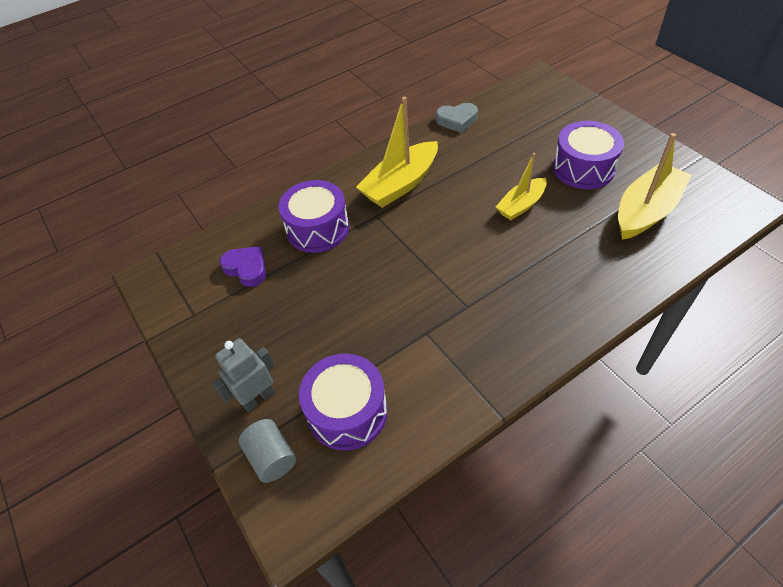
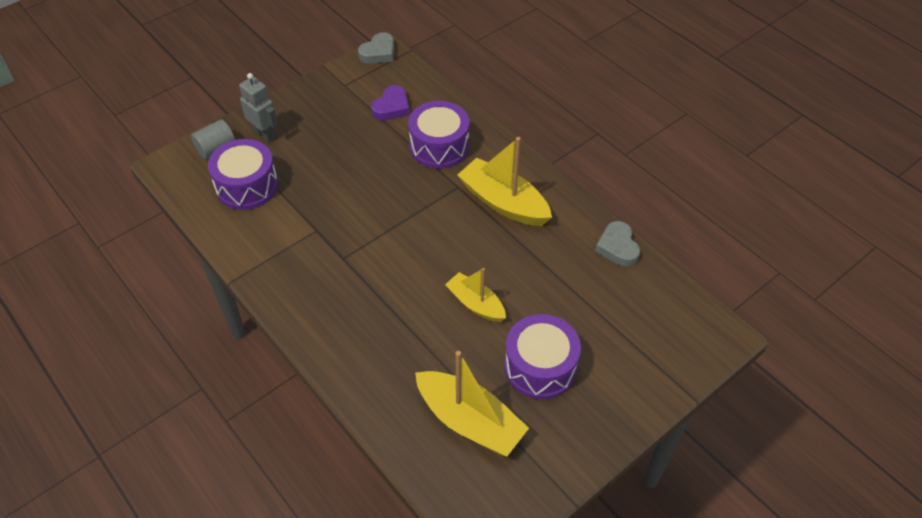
camera: 80 degrees right, 0 degrees up
none -> grey heart [358,32,394,64]

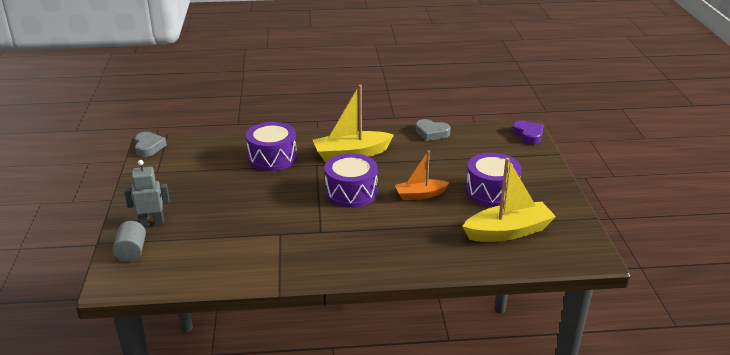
camera: 55 degrees left, 20 degrees down
purple drum [208,139,278,210] -> purple drum moved to [324,153,378,208]
purple heart [371,85,410,121] -> purple heart moved to [512,120,544,144]
yellow boat [445,268,506,322] -> orange boat [395,150,449,200]

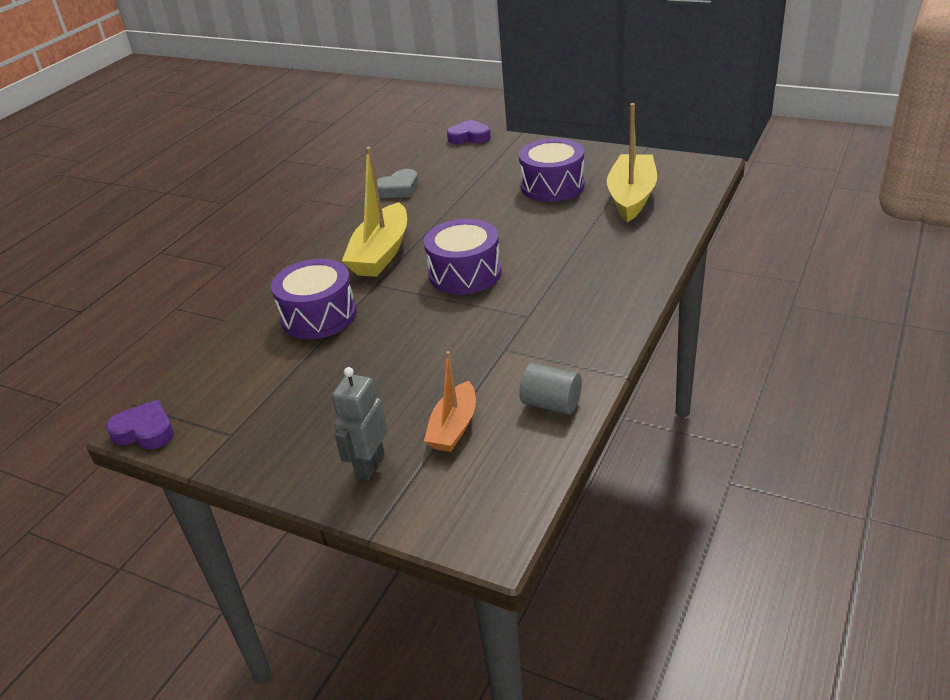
camera: 55 degrees left, 5 degrees up
grey cylinder [113,221,146,262] -> grey cylinder moved to [519,363,582,414]
grey heart [135,132,167,157] -> purple heart [106,400,174,449]
orange boat [395,150,449,200] -> orange boat moved to [424,351,476,452]

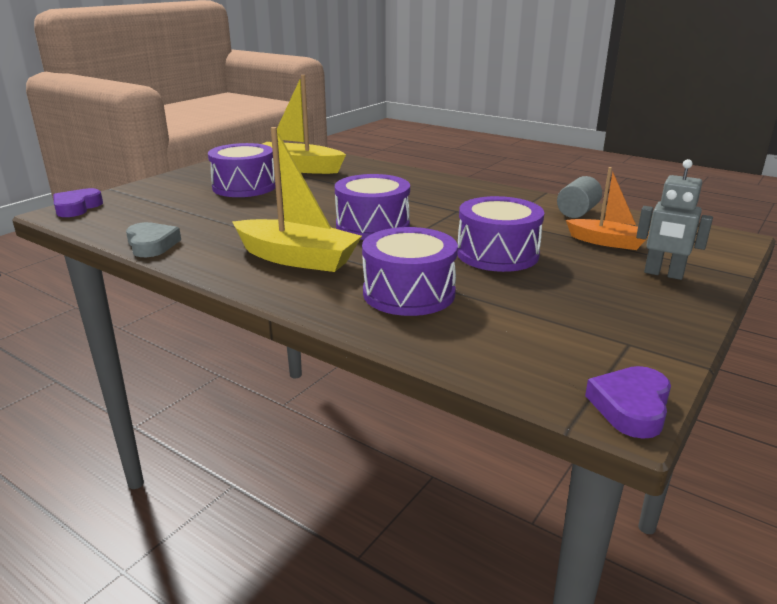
camera: 85 degrees left, 10 degrees down
none -> purple drum [457,196,544,272]

